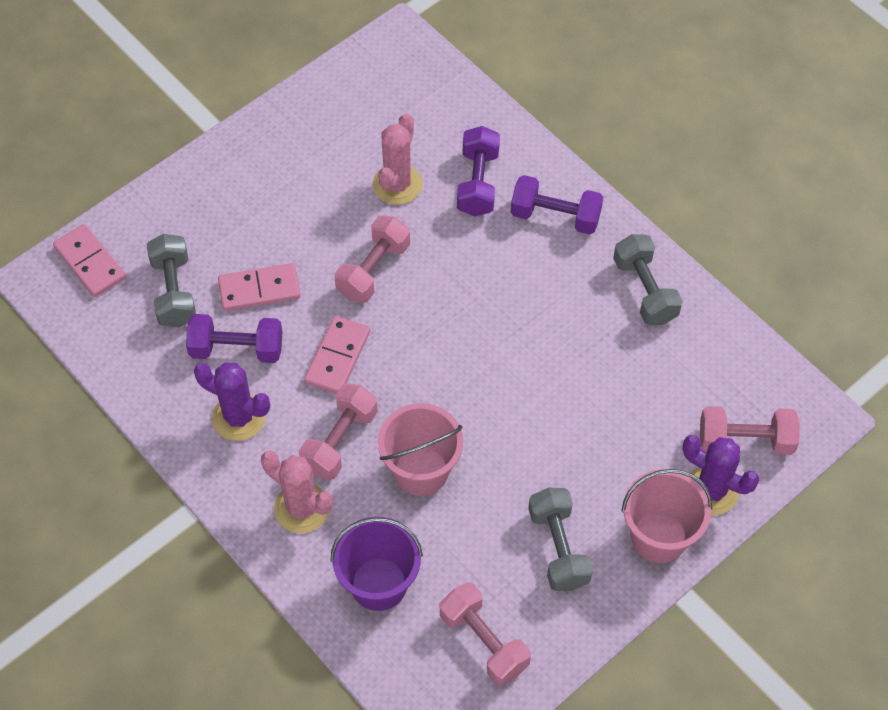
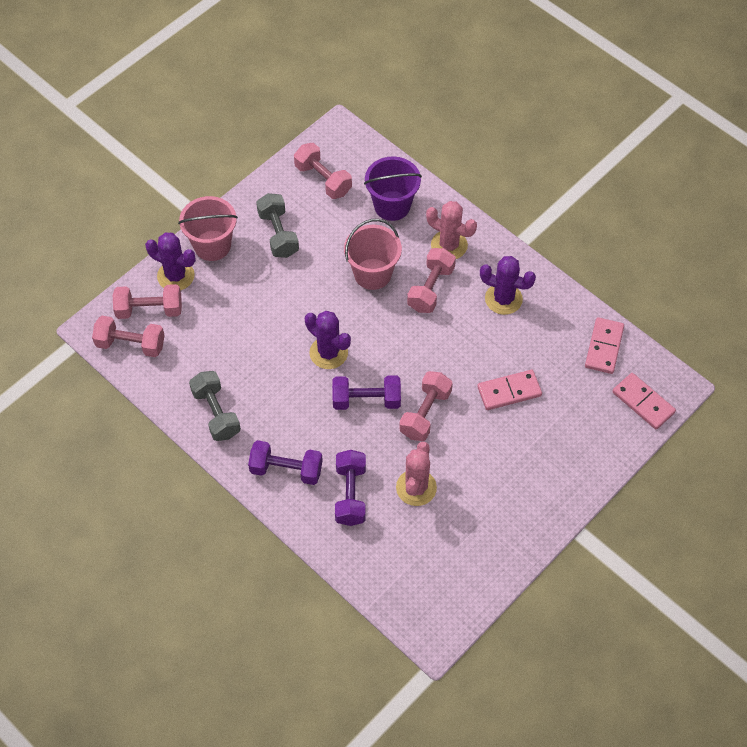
camera: 175 degrees right, 0 degrees up
grey dumbbell [147,234,196,328] -> none
purple dumbbell [186,314,282,363] -> purple dumbbell moved to [332,375,401,410]
pink domino [304,316,370,394] -> pink domino moved to [585,317,624,374]
none -> pink dumbbell [92,316,165,357]
none -> purple cactus [305,311,351,369]

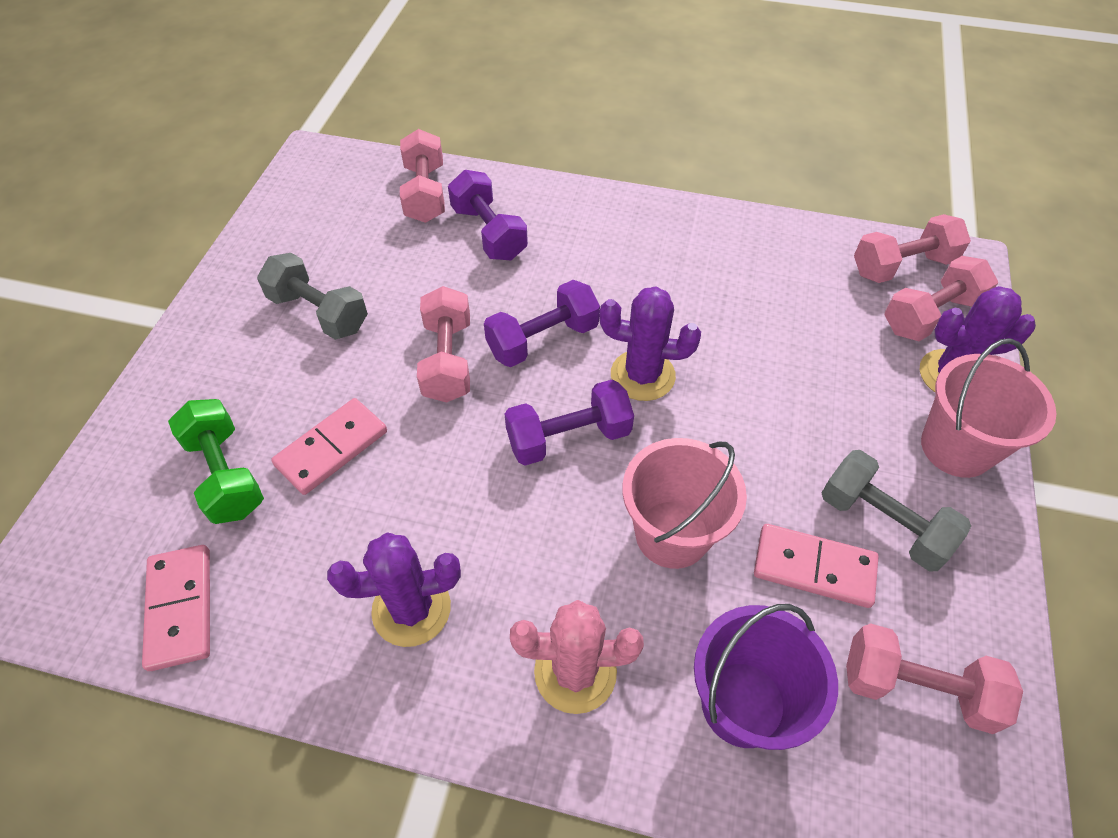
camera: 150 degrees right, 5 degrees down
grey dumbbell [189,371,241,441] -> grey dumbbell moved to [257,253,368,340]
purple dumbbell [248,440,323,485] -> purple dumbbell moved to [505,380,634,465]
pink cactus [396,441,437,506] -> none
pink dumbbell [407,248,456,313] -> pink dumbbell moved to [400,129,445,223]
pink domino [612,373,676,430] -> pink domino moved to [754,524,879,608]
none -> green dumbbell [168,399,264,524]

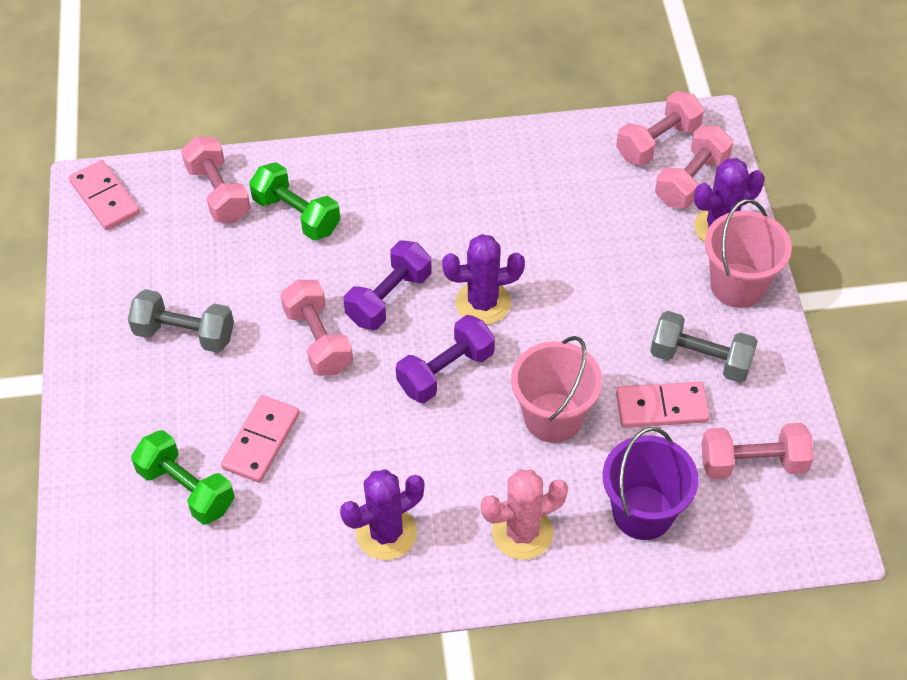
camera: 20 degrees left, 0 degrees up
pink domino [142,545,210,671] -> pink domino moved to [69,160,140,230]
purple dumbbell [448,170,528,260] -> green dumbbell [249,162,340,241]

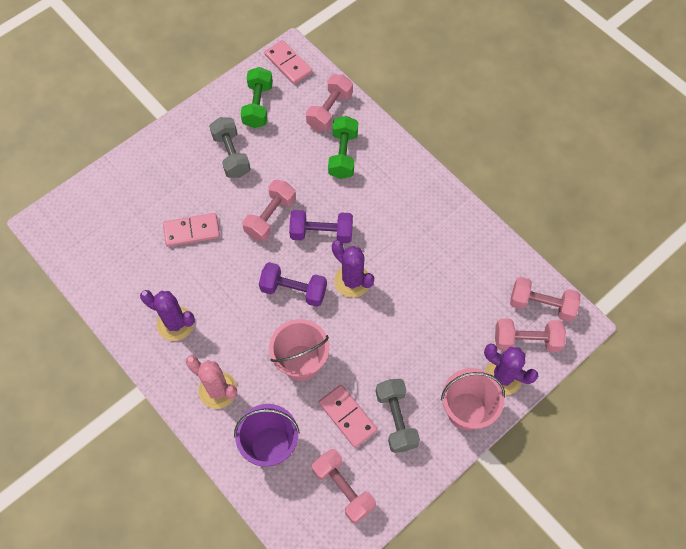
camera: 55 degrees right, 10 degrees up
pink domino [69,160,140,230] -> pink domino turned 60 degrees counterclockwise [264,40,312,85]
green dumbbell [131,430,235,525] -> green dumbbell moved to [241,67,273,128]

